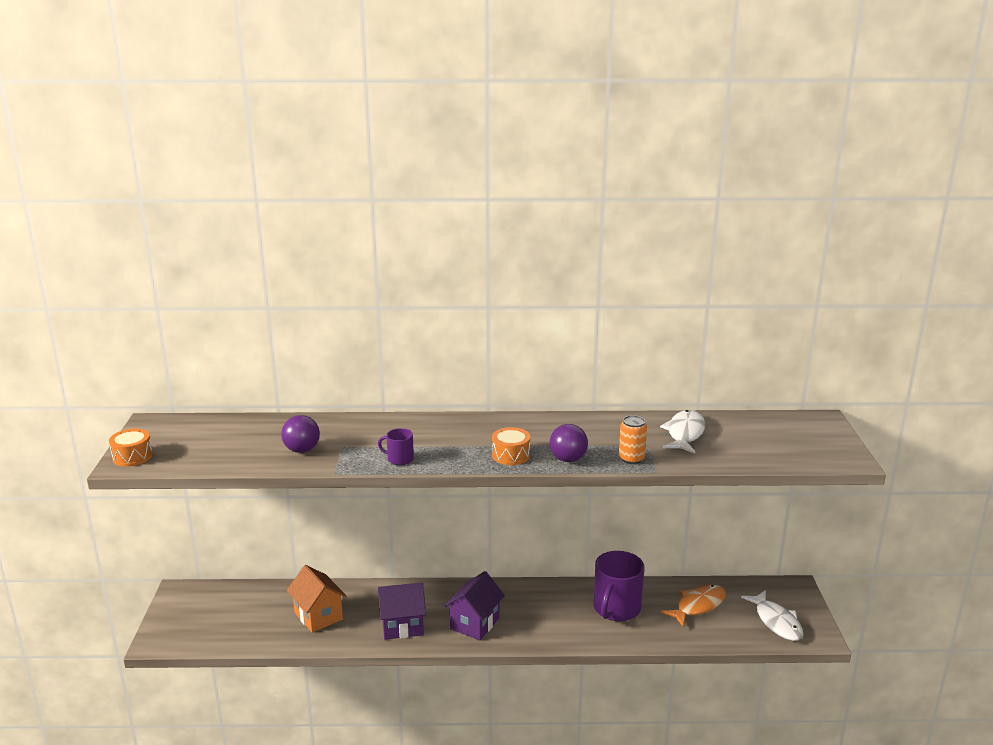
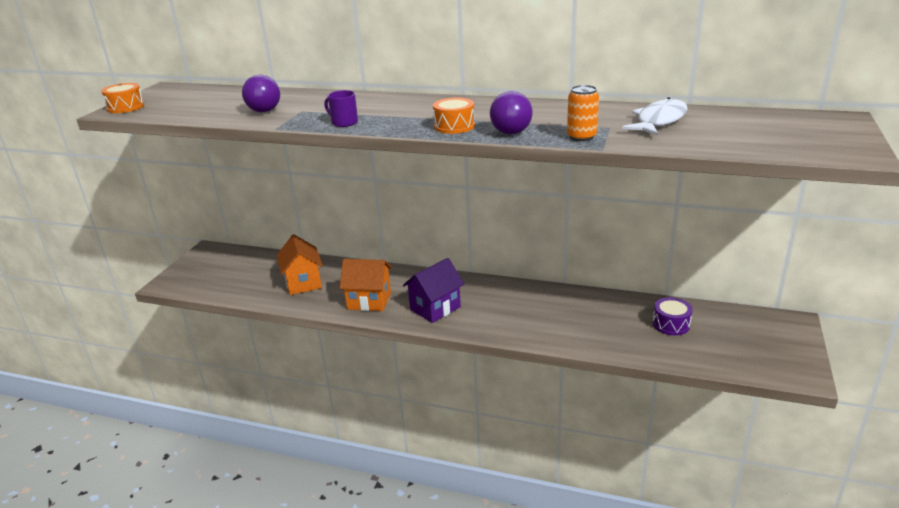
camera: 20 degrees right, 5 degrees up
purple house [378,582,426,640] -> orange house [340,259,392,311]
purple mug [594,551,645,621] -> none
orange fish [661,584,726,627] -> purple drum [653,297,693,335]
white fish [741,590,803,641] -> none

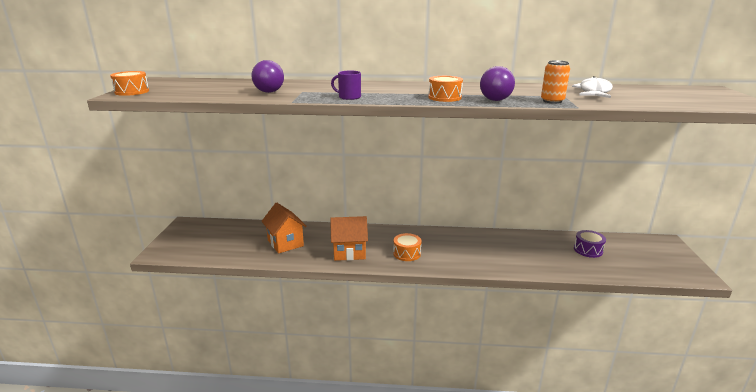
camera: 15 degrees left, 5 degrees down
purple house [403,258,464,323] -> orange drum [393,233,421,261]

